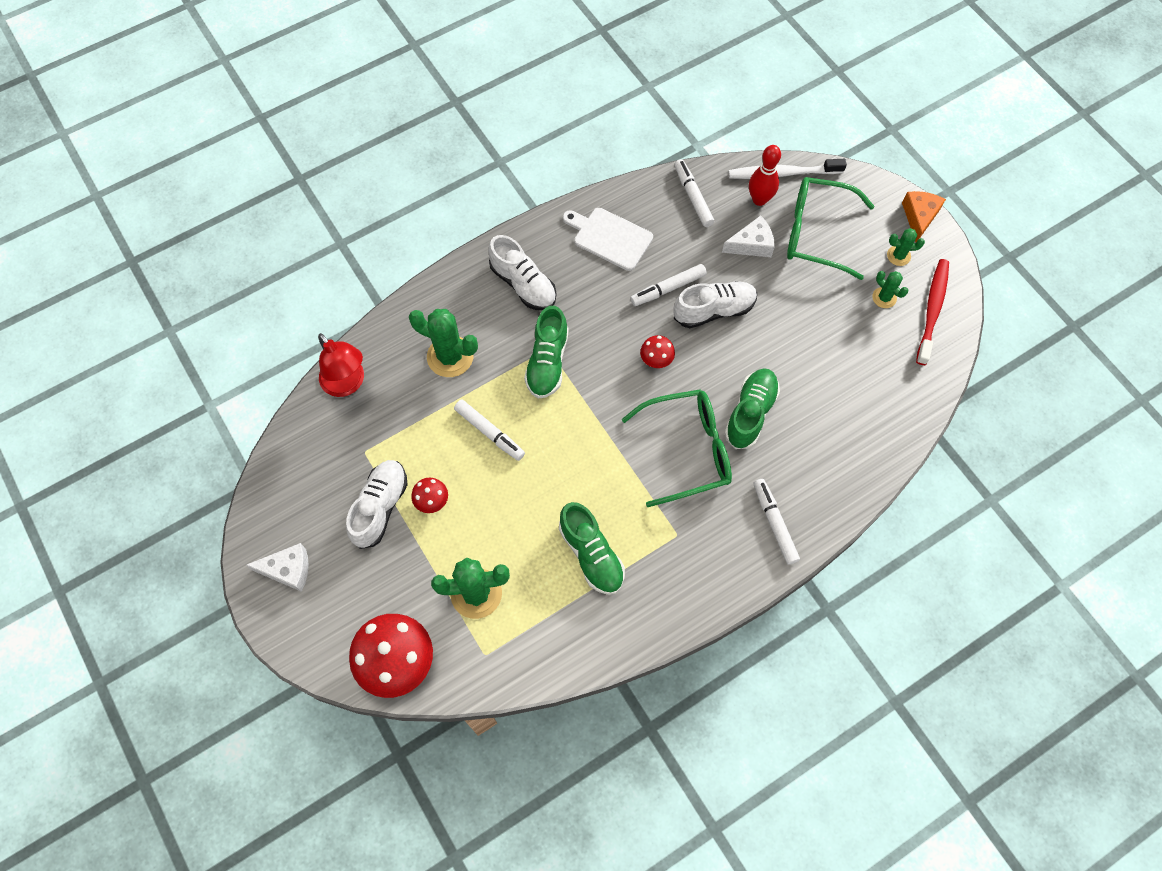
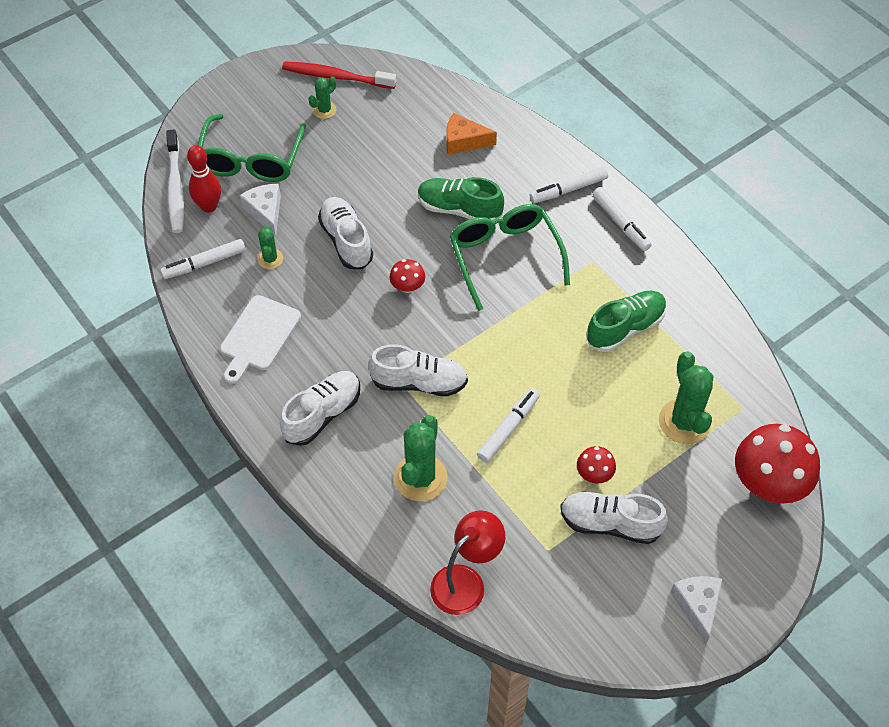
camera: 95 degrees left, 10 degrees down
green shoe [524,306,569,399] -> white shoe [368,344,468,397]
white marker [630,264,707,306] -> white marker moved to [592,187,651,251]
green cactus [887,228,925,266] -> green cactus moved to [257,226,283,269]
orange cheese [902,191,946,242] -> orange cheese moved to [446,113,497,155]

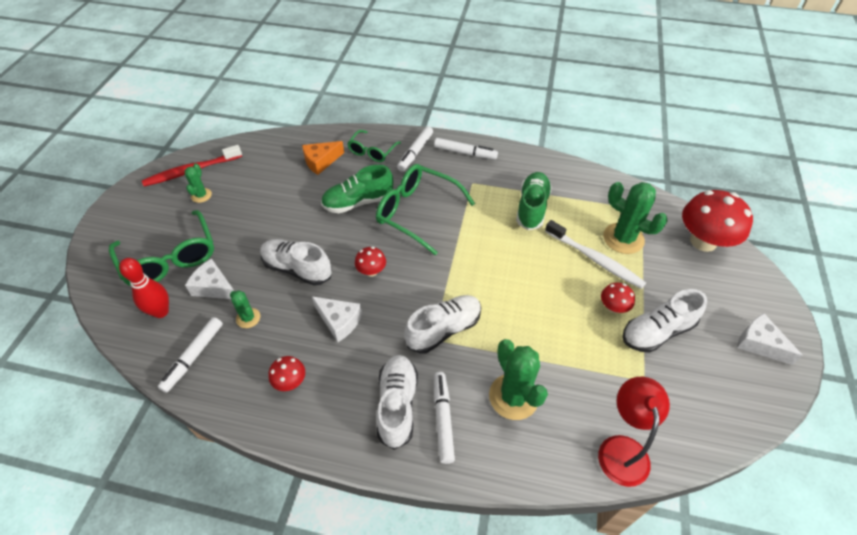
camera: 40 degrees left, 5 degrees down
white toothbrush [166,129,184,233] -> white toothbrush moved to [545,220,646,289]
white cutting board [220,295,301,384] -> red mushroom [269,356,305,391]
white marker [477,388,540,463] -> white marker moved to [434,372,455,464]
none -> white cheese [312,296,362,342]
none -> green glasses [347,130,401,162]

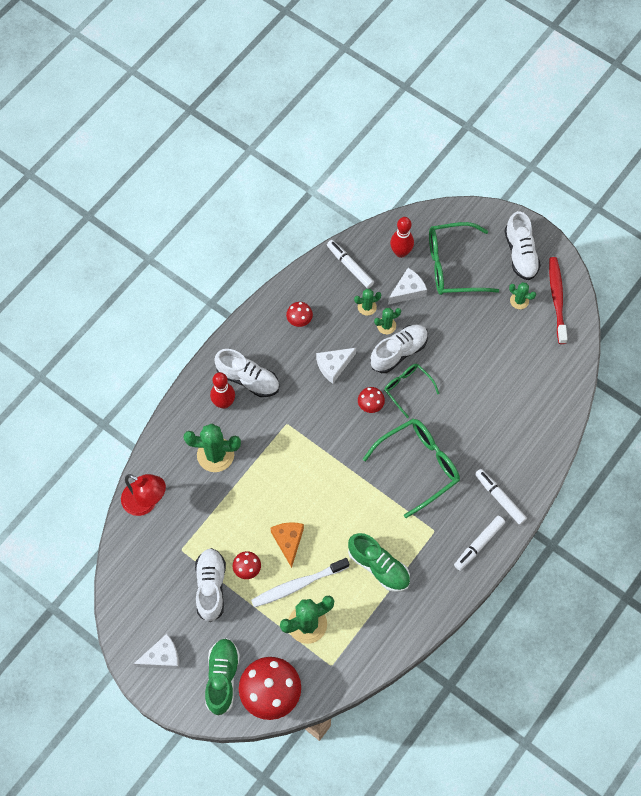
camera: 115 degrees right, 15 degrees up
orange cheese [302,141,344,175] -> orange cheese moved to [270,522,304,568]
green shoe [321,165,393,213] -> green shoe moved to [205,638,240,716]
green glasses [347,130,401,162] -> green glasses moved to [384,364,439,418]
white shoe [405,295,481,353] -> white shoe moved to [504,211,541,280]
white marker [434,372,455,464] -> red bowling pin [210,372,235,409]
none -> green cactus [374,308,401,334]

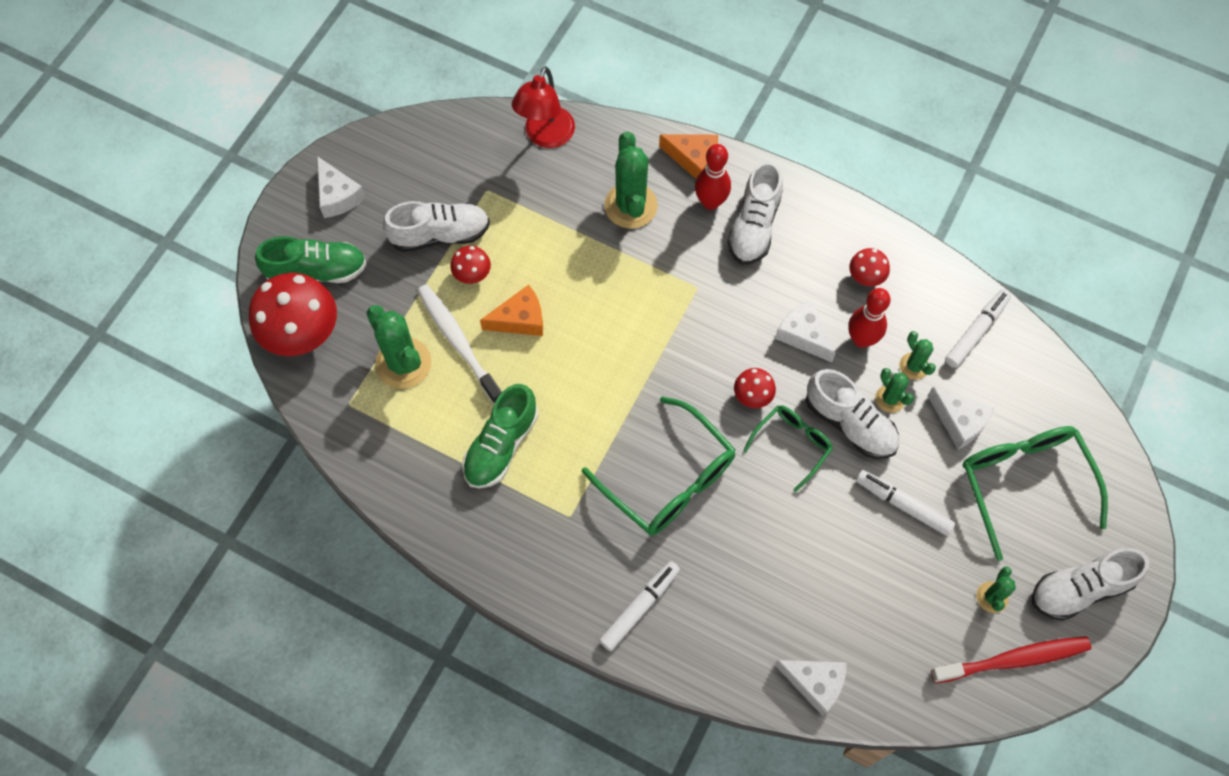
camera: 80 degrees right, 0 degrees up
red bowling pin [390,217,414,258] -> red bowling pin moved to [848,288,891,348]
white marker [454,516,505,570] -> white marker moved to [856,470,956,536]
none -> orange cheese [659,135,718,179]
none -> white cheese [775,660,847,716]

